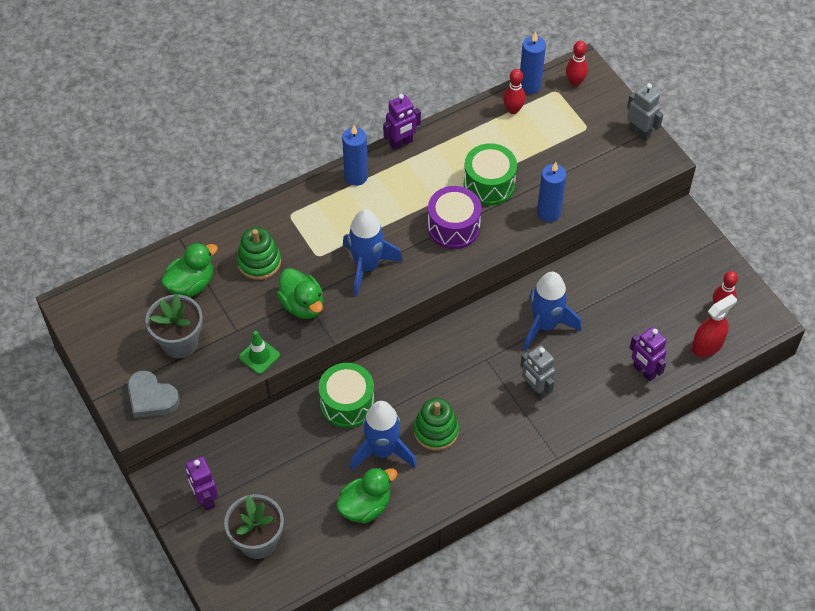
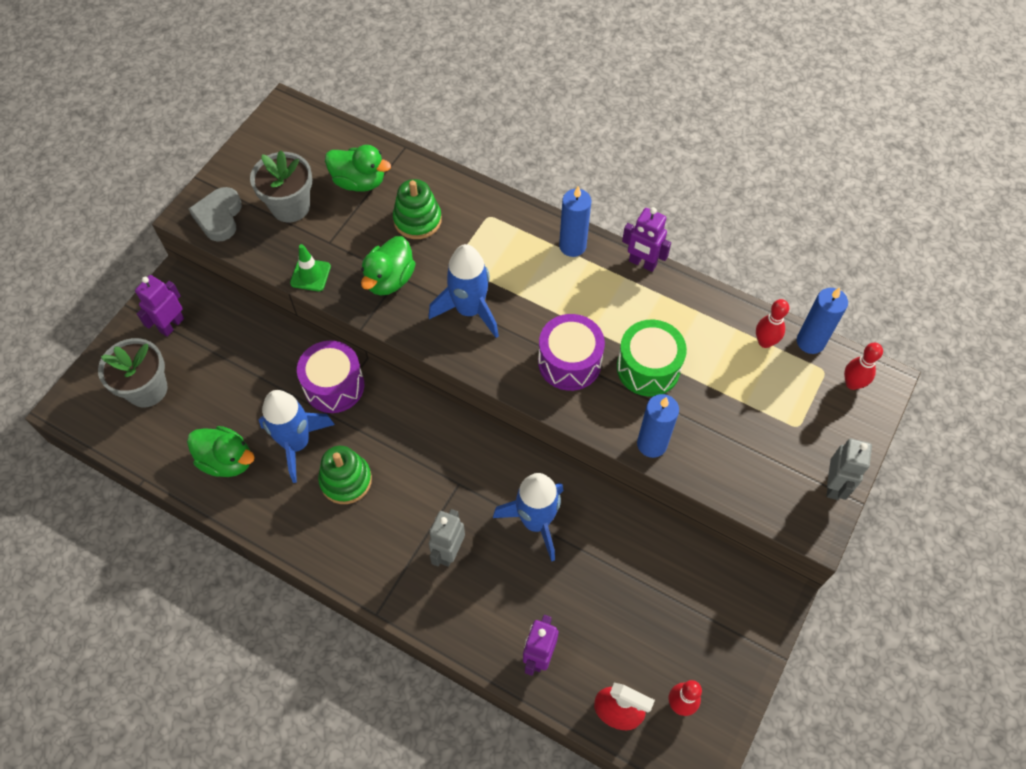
camera: 60 degrees right, 5 degrees up
green drum [319,363,375,428] -> purple drum [297,341,364,413]

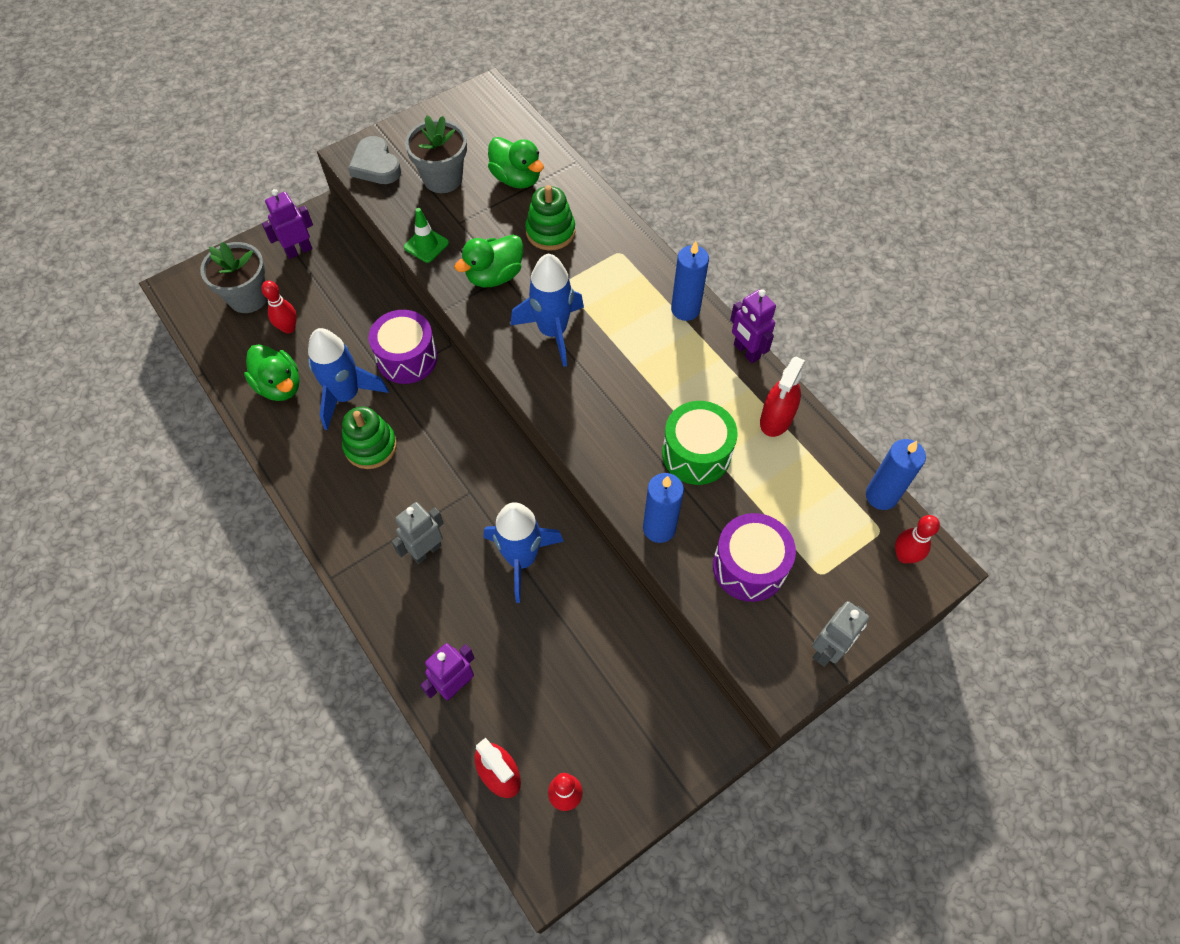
camera: 25 degrees right, 0 degrees up
grey heart [189,187,242,242] -> grey heart turned 60 degrees counterclockwise [348,136,401,184]
purple drum [538,314,605,391] -> purple drum moved to [713,513,796,602]
red bowling pin [756,299,789,348] -> red bowling pin moved to [261,281,297,334]
none -> red spray bottle [760,357,805,437]

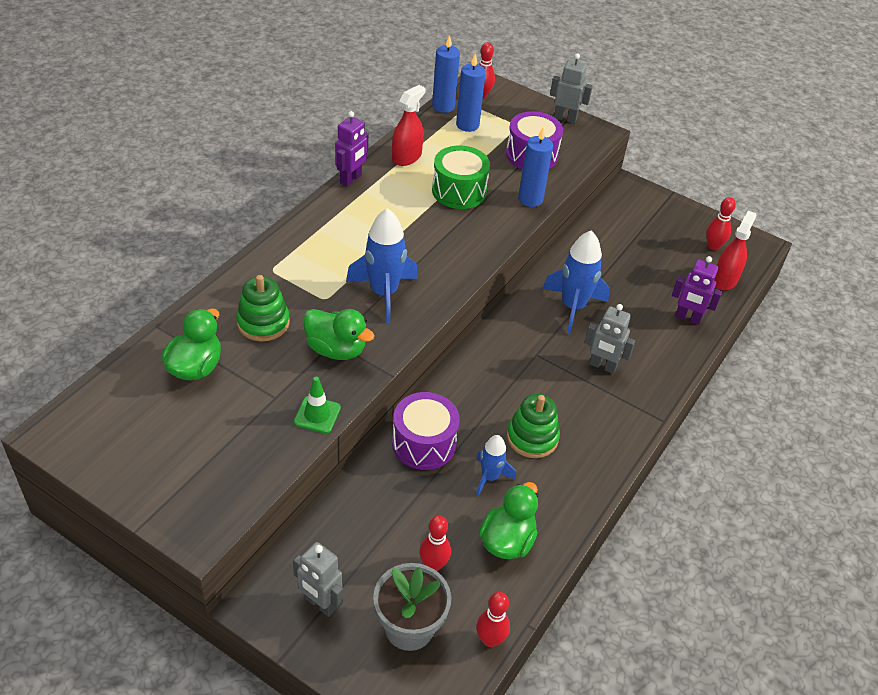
camera: 115 degrees left, 15 degrees down
purple robot [262,189,313,259] -> grey robot [293,542,343,617]
blue rocket [308,328,389,430] -> blue rocket [476,435,516,496], size x0.59
grey heart [348,136,401,184] -> none
grey flower pot [405,115,467,193] -> none
blue candle [671,241,709,321] -> blue candle moved to [456,54,486,132]
red spray bottle [760,357,805,437] -> red spray bottle turned 60 degrees counterclockwise [392,85,425,166]
none -> red bowling pin [476,592,510,647]

